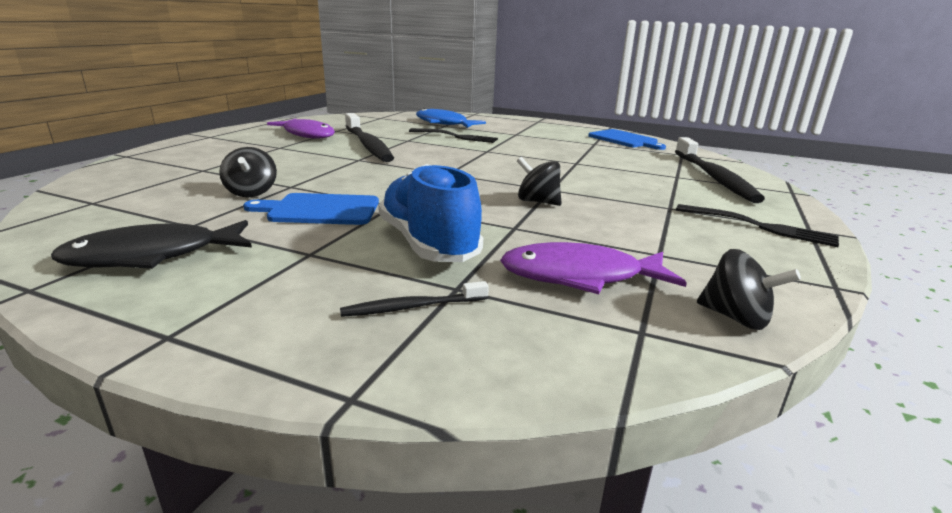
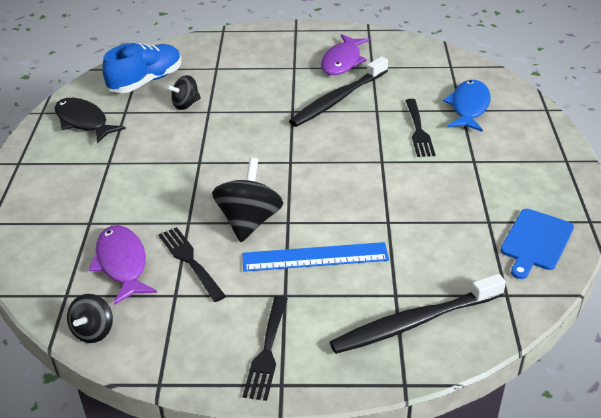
camera: 70 degrees right, 15 degrees up
blue cutting board [243,193,379,225] -> none
black toothbrush [340,281,489,317] -> none
blue shoe [378,164,483,262] -> blue shoe moved to [103,43,182,93]
black spinning top [517,157,561,206] -> black spinning top [212,158,283,242], size x1.66
none -> black fork [158,227,226,302]
none -> blue ruler [242,242,389,272]

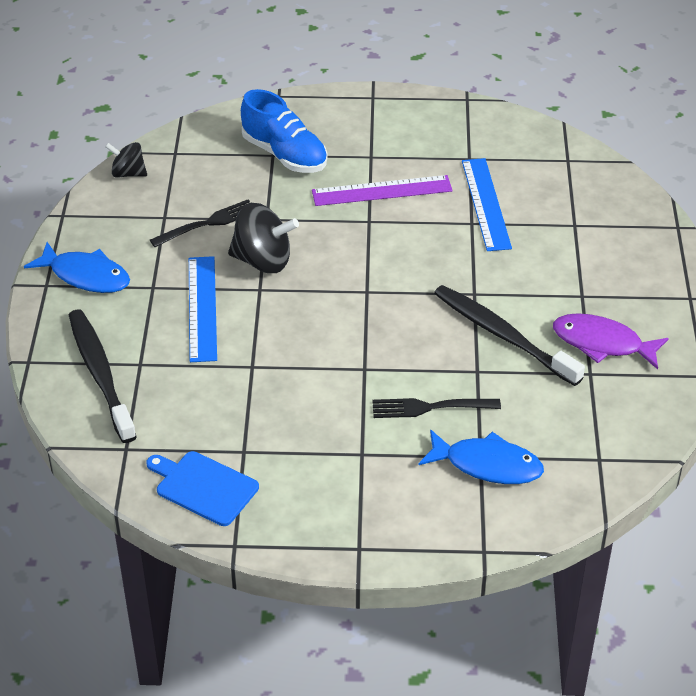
camera: 90 degrees right, 5 degrees up
black fish [55,98,126,144] -> none
purple fish [89,225,157,305] -> none
blue shoe [103,43,182,93] -> blue shoe moved to [241,89,327,173]
black spinning top [167,75,201,110] -> blue ruler [462,158,512,251]
black fork [243,296,288,401] -> blue fish [24,242,130,293]
none -> purple ruler [312,175,453,206]

